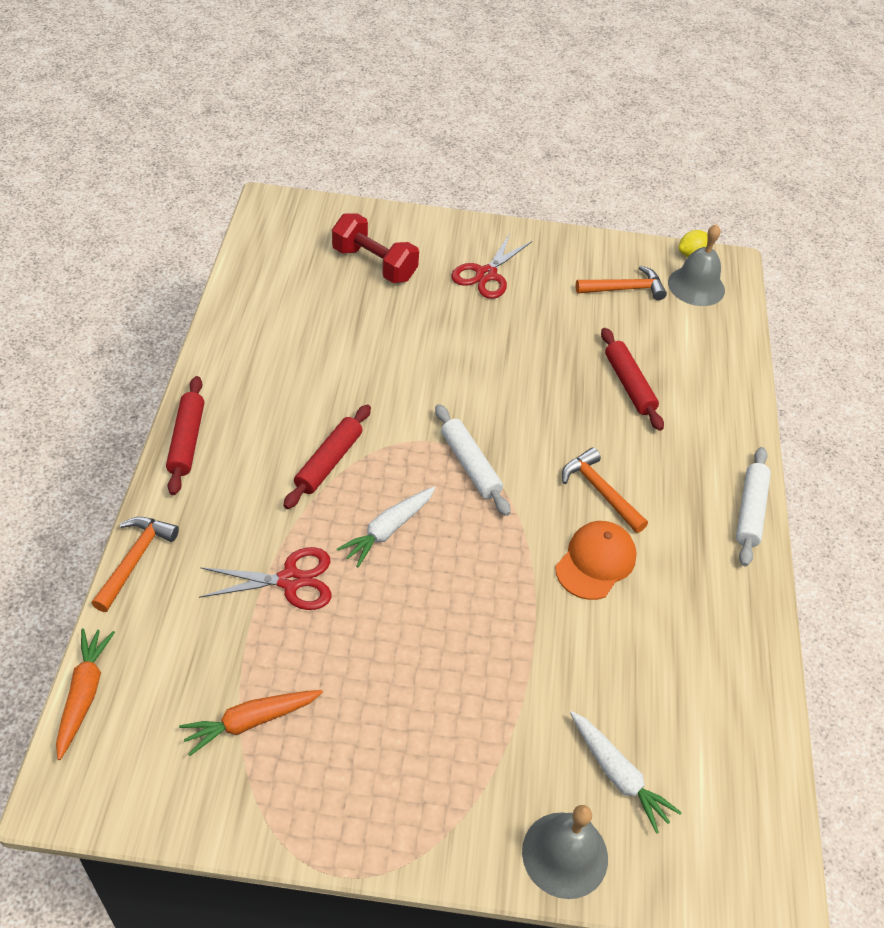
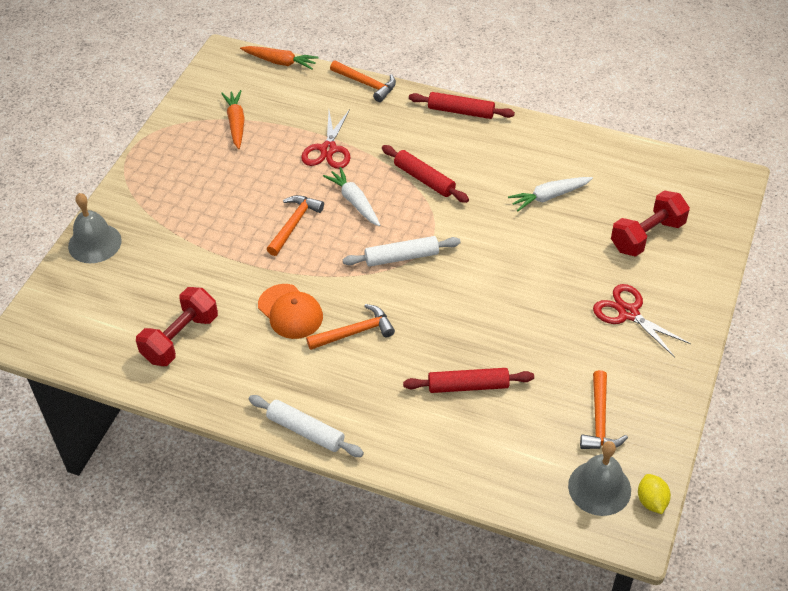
camera: 110 degrees right, 0 degrees up
white carrot [570,711,682,834] -> white carrot moved to [508,177,593,211]
none -> red dumbbell [136,287,218,366]
none -> orange hammer [267,195,324,256]

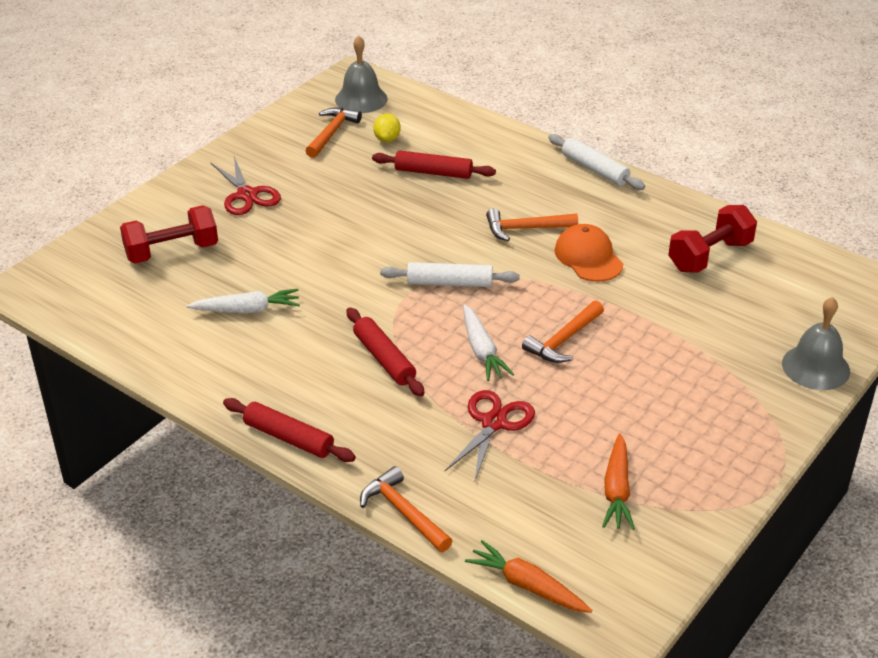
camera: 165 degrees left, 10 degrees down
yellow lemon [638,474,671,514] -> yellow lemon moved to [373,113,401,142]

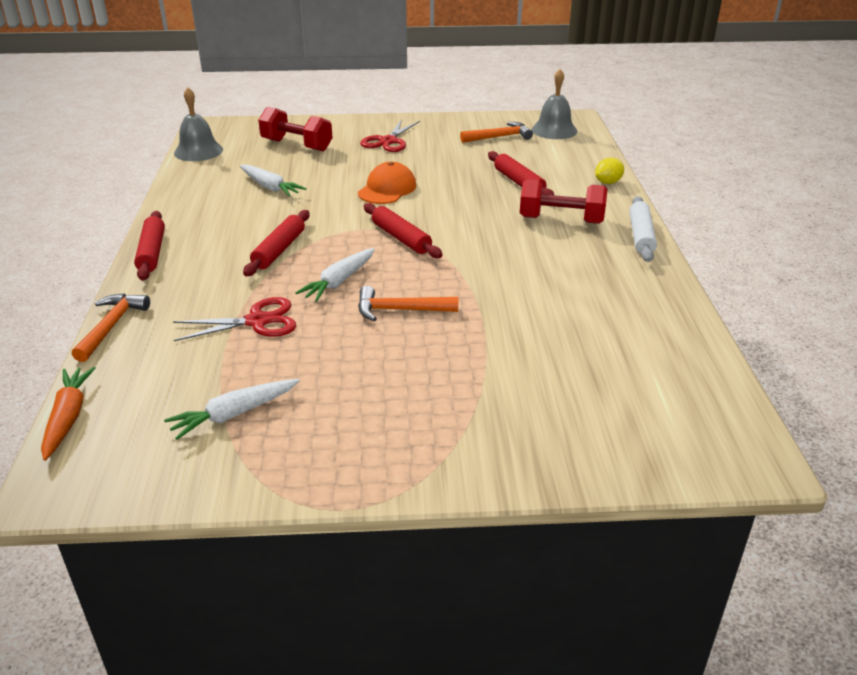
camera: 50 degrees right, 5 degrees down
yellow lemon [373,113,401,142] -> yellow lemon moved to [595,158,624,184]
white rolling pin [380,262,520,287] -> red rolling pin [364,203,443,258]
orange hammer [486,208,578,241] -> none
orange cap [555,224,623,282] -> orange cap moved to [358,162,416,204]
orange carrot [602,434,635,530] -> white carrot [164,379,300,440]
red dumbbell [668,205,757,273] -> red dumbbell moved to [520,179,607,224]
grey bell [782,297,850,390] -> grey bell moved to [174,87,223,161]

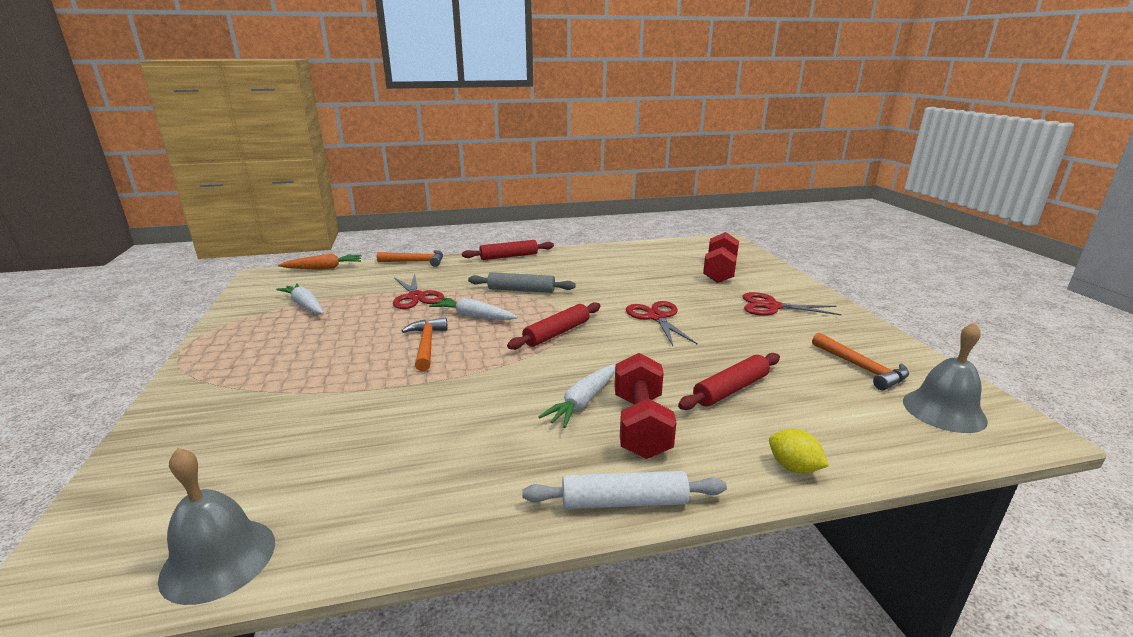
camera: 80 degrees right, 10 degrees down
grey bell [174,87,223,161] -> grey bell moved to [158,448,275,605]
white carrot [240,165,306,197] -> white carrot moved to [538,364,615,428]
red rolling pin [243,210,310,276] -> grey rolling pin [468,272,575,293]
orange cap [358,162,416,204] -> red scissors [626,301,698,346]

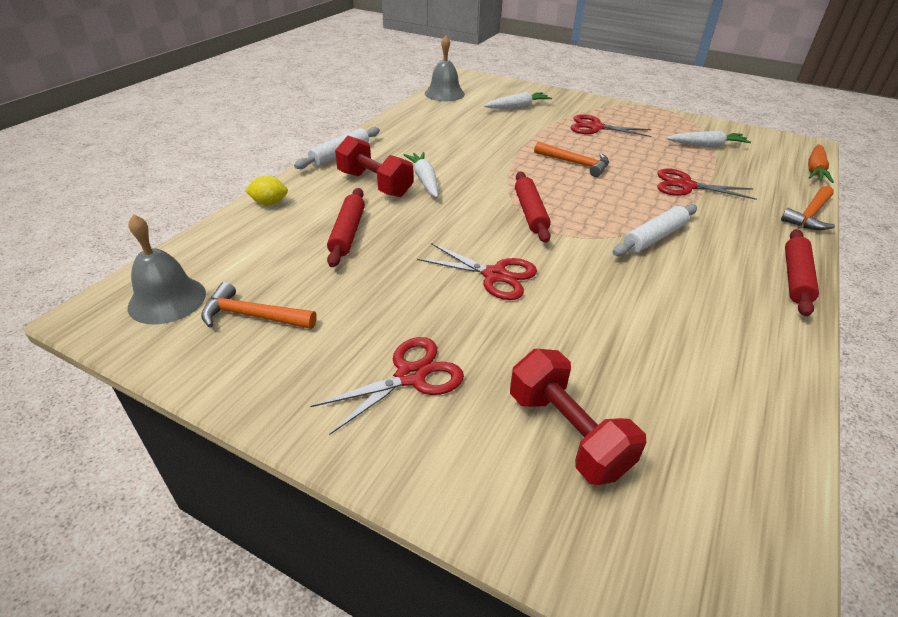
camera: 130 degrees right, 15 degrees up
white carrot [429,297,518,320] -> white carrot moved to [484,92,552,109]
grey rolling pin [468,272,575,293] -> white rolling pin [613,204,697,256]
none -> red scissors [571,114,651,137]

